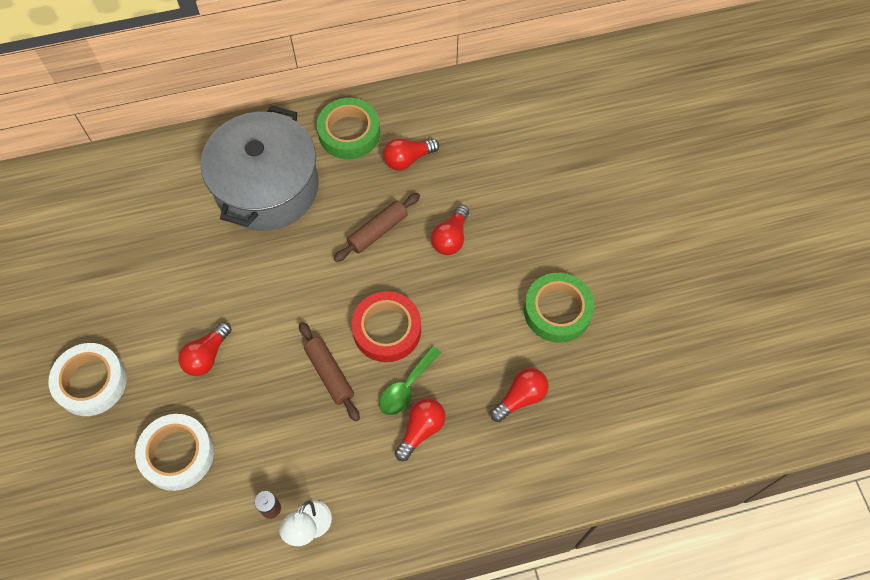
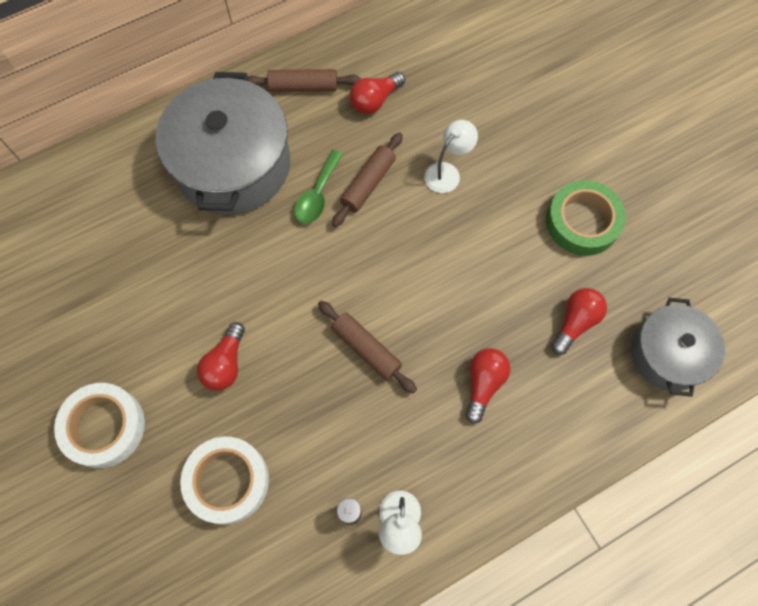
camera: 15 degrees left, 5 degrees up
green tape [317,98,380,159] -> brown rolling pin [248,69,361,92]
red tape [352,291,421,362] -> none
green spoon [379,346,441,416] -> green spoon moved to [294,150,343,224]
red light bulb [431,205,469,255] -> white lamp [424,120,478,193]
none -> grey pot [631,298,725,397]

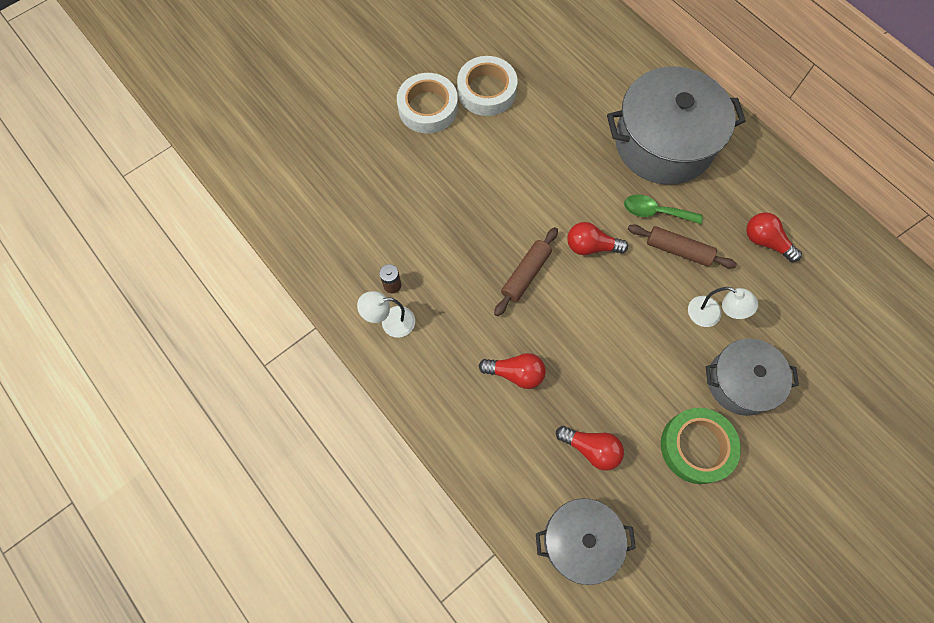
camera: 80 degrees right, 0 degrees up
white tape [180,437,269,525] -> white tape moved to [457,56,518,116]
red light bulb [197,322,245,391] -> red light bulb moved to [567,222,628,255]
brown rolling pin [248,69,361,92] -> none
none -> grey pot [706,339,799,416]

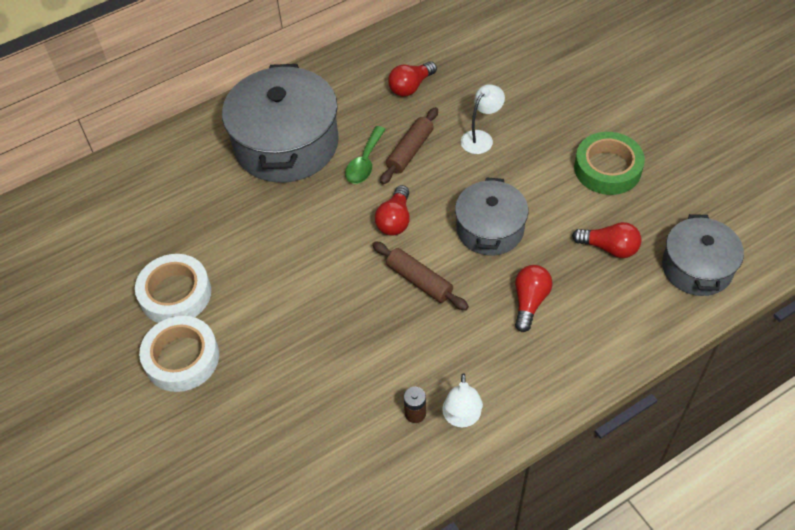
camera: 80 degrees left, 15 degrees down
red light bulb [556,426,624,471] -> red light bulb turned 75 degrees clockwise [572,222,641,258]
grey pot [706,339,799,416] -> grey pot moved to [455,177,528,256]

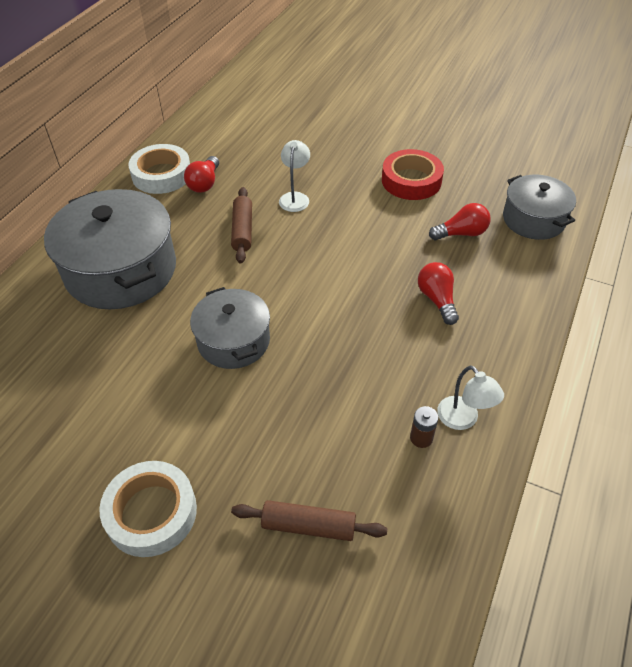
camera: 35 degrees left, 5 degrees down
white tape [135,254,211,323] -> white tape moved to [129,144,190,194]
green spoon [345,126,386,184] -> none
brown rolling pin [372,241,469,310] -> brown rolling pin moved to [231,500,387,541]
red light bulb [375,185,410,236] -> none
grey pot [455,177,528,256] -> grey pot moved to [190,287,270,369]
green tape [574,132,645,195] -> red tape [382,149,444,200]

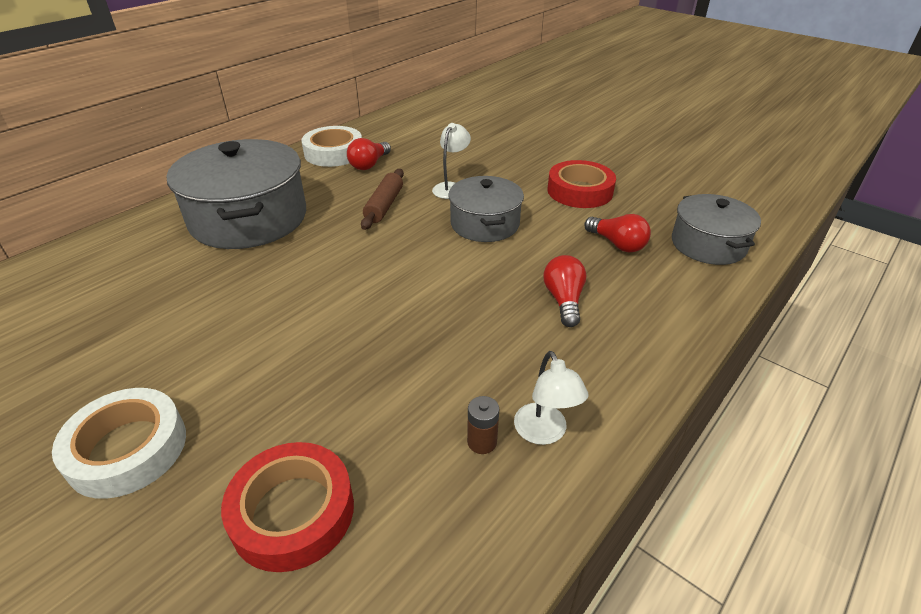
camera: 15 degrees right, 10 degrees down
grey pot [190,287,270,369] -> grey pot moved to [448,176,524,242]
brown rolling pin [231,500,387,541] -> red tape [221,442,354,572]
red light bulb [429,203,490,240] -> red light bulb turned 45 degrees clockwise [584,214,651,253]

